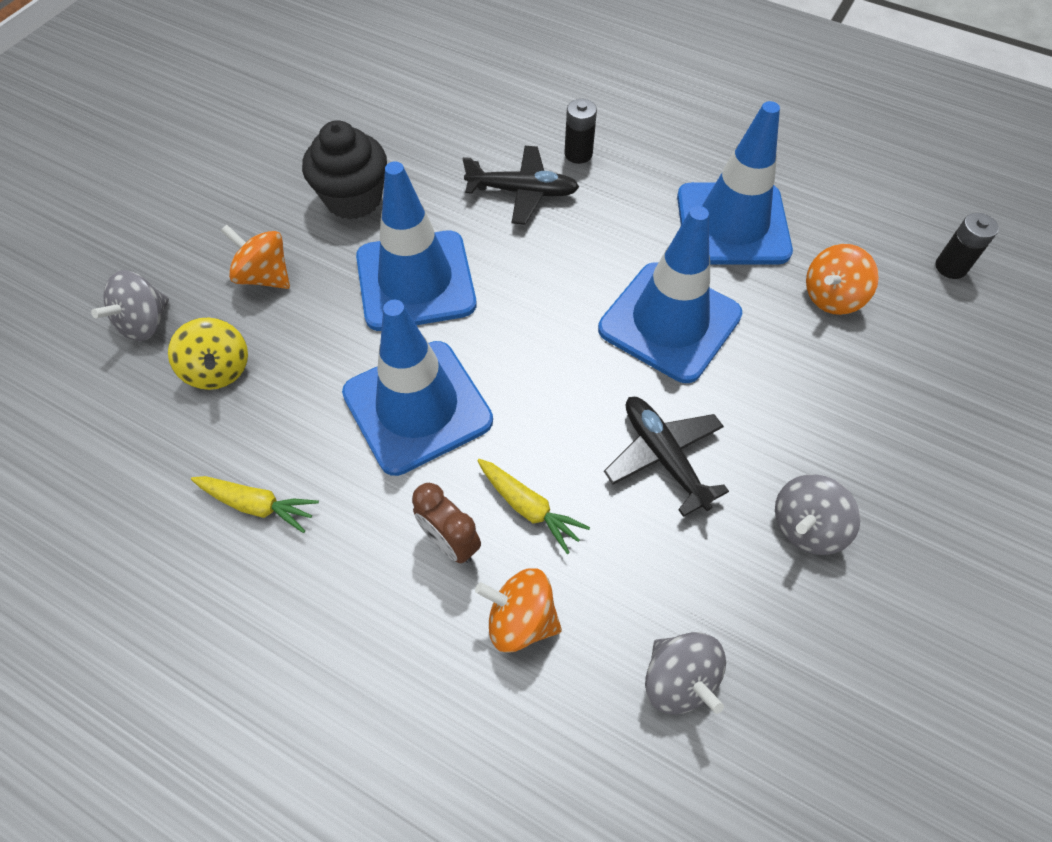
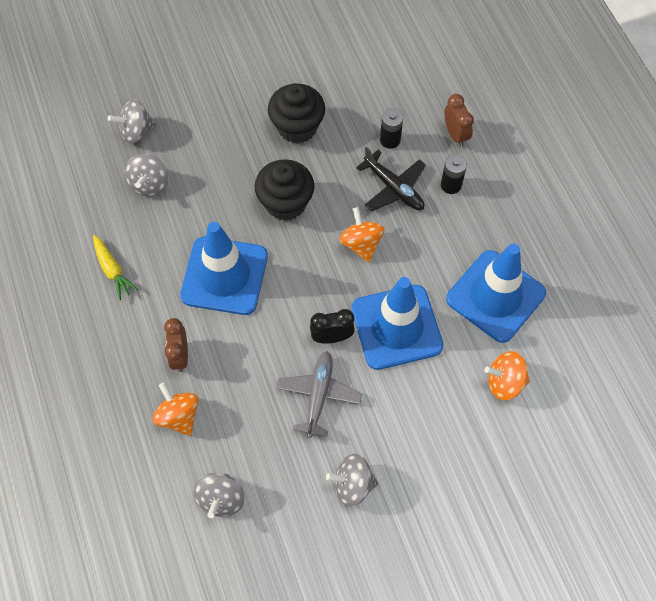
camera: 40 degrees right, 5 degrees up
yellow spinning top [168,317,248,390] -> grey spinning top [125,154,169,197]
orange spinning top [221,225,290,289] -> orange spinning top moved to [339,207,385,262]
blue traffic cone [356,161,477,331] -> black cupcake [255,159,315,221]
yellow carrot [477,459,590,554] -> none
black plane [604,397,729,517] -> grey plane [276,351,362,438]
black battery [935,213,999,279] -> black battery moved to [380,108,403,149]
none -> black clock [310,309,355,344]
none -> brown clock [444,94,474,147]

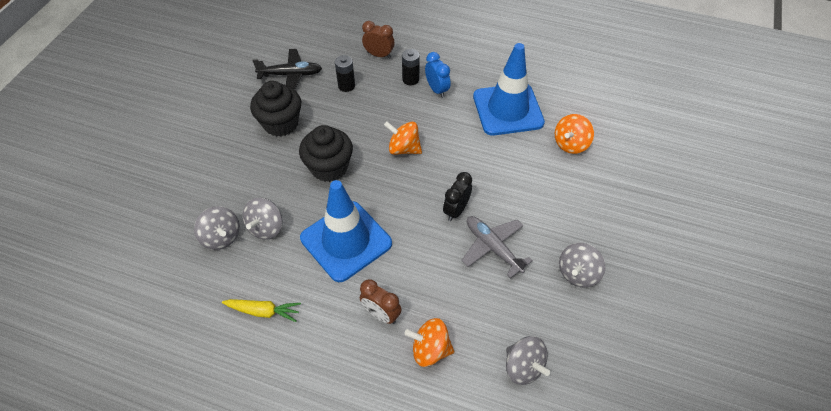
camera: 50 degrees left, 10 degrees down
grey spinning top [108,99,157,144] -> grey spinning top moved to [243,198,282,240]
blue traffic cone [352,277,444,370] -> none
black plane [356,147,426,211] -> black plane moved to [252,49,322,90]
none -> blue clock [425,52,451,98]

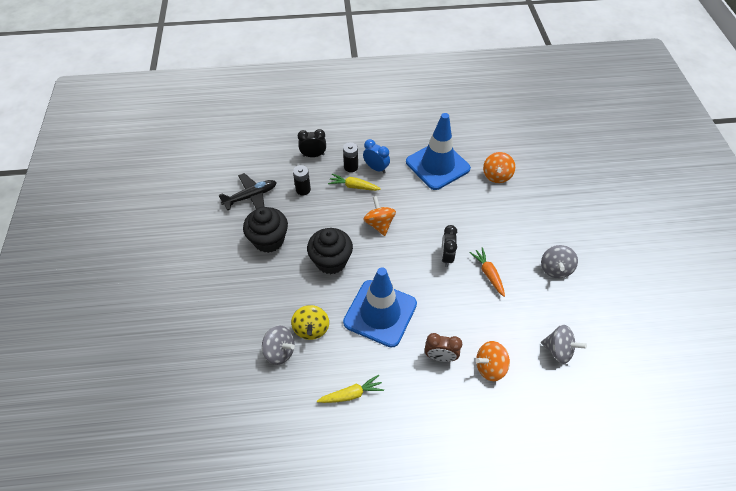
camera: 25 degrees left, 0 degrees up
grey spinning top [243,198,282,240] -> yellow spinning top [291,305,329,340]
brown clock [362,21,394,58] -> black clock [298,129,326,157]
orange spinning top [384,121,422,155] -> orange spinning top turned 75 degrees clockwise [363,196,396,236]
grey plane [461,216,533,278] -> orange carrot [469,247,505,297]
none -> yellow carrot [328,174,381,191]

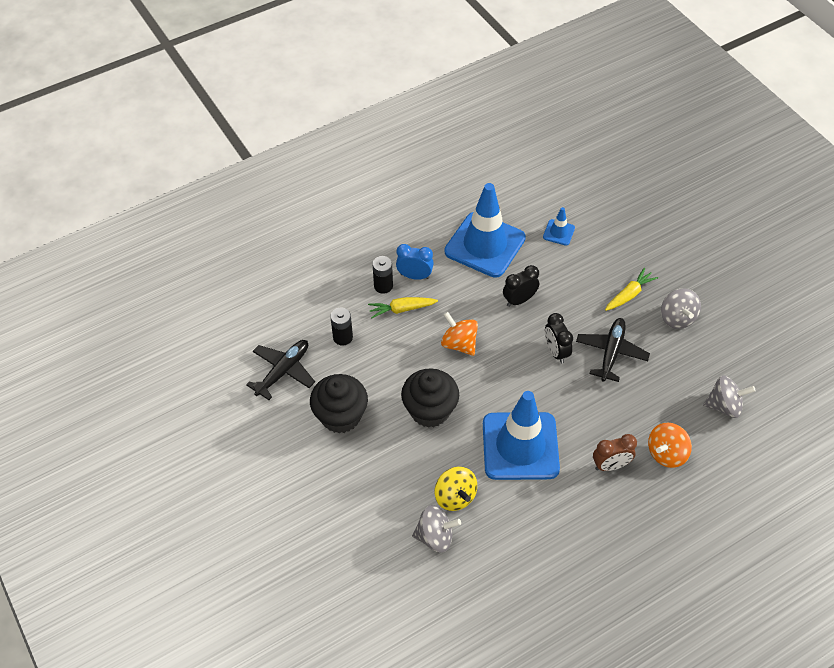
camera: 25 degrees left, 0 degrees up
black clock [298,129,326,157] -> black clock moved to [503,265,539,307]
yellow carrot [317,375,384,403] -> yellow carrot moved to [605,267,658,311]
orange carrot [469,247,505,297] -> black plane [576,318,650,382]
orange spinning top [483,152,515,183] -> blue traffic cone [543,207,575,245]

